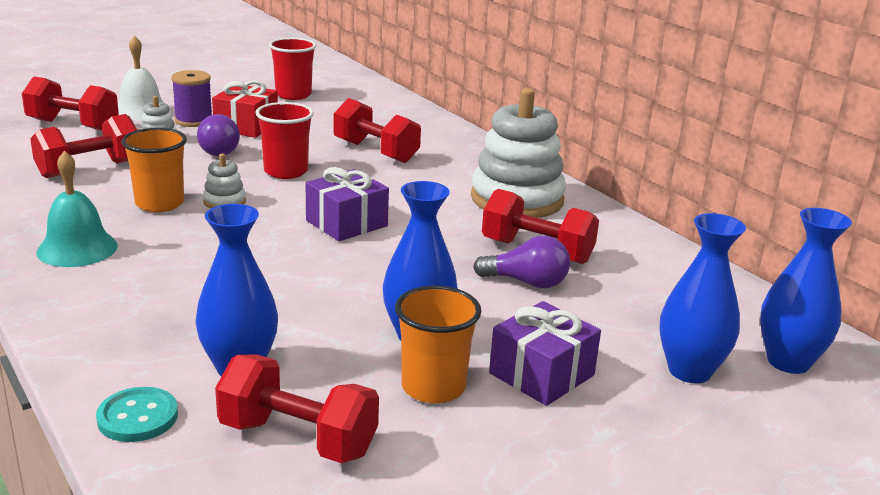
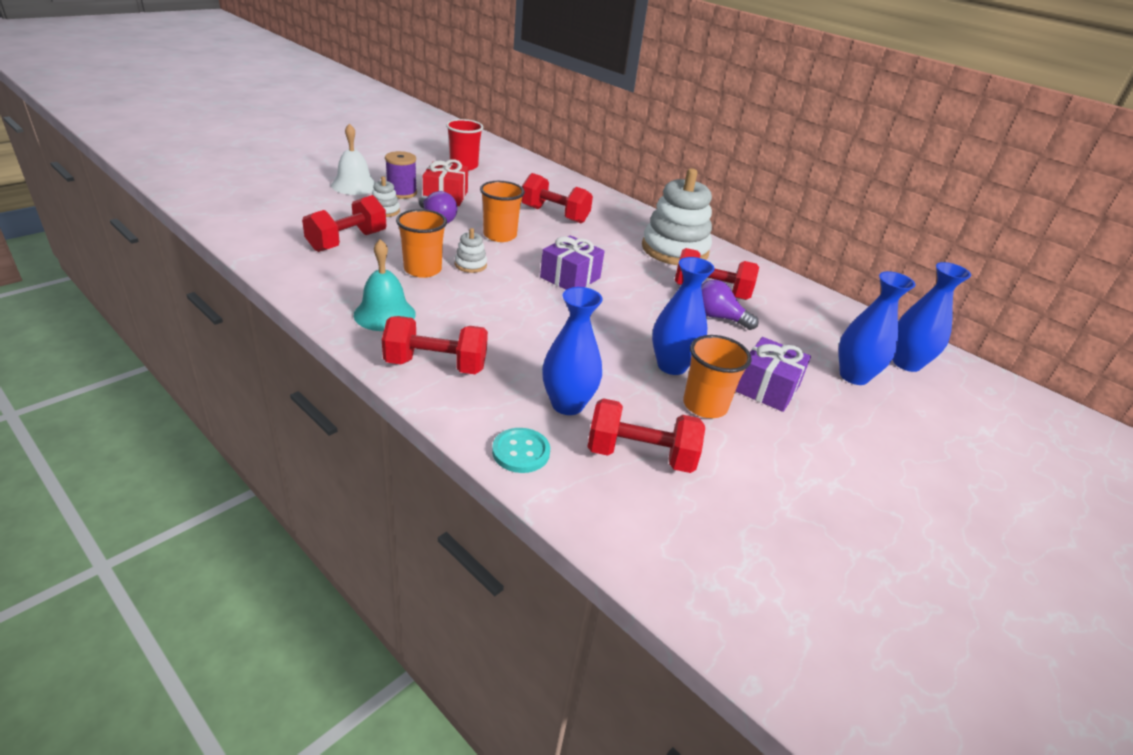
camera: 15 degrees left, 10 degrees up
red dumbbell [22,76,119,130] -> red dumbbell moved to [382,316,488,374]
red cup [255,102,314,179] -> orange cup [480,181,525,242]
purple light bulb [473,235,570,289] -> purple light bulb turned 150 degrees counterclockwise [701,280,759,330]

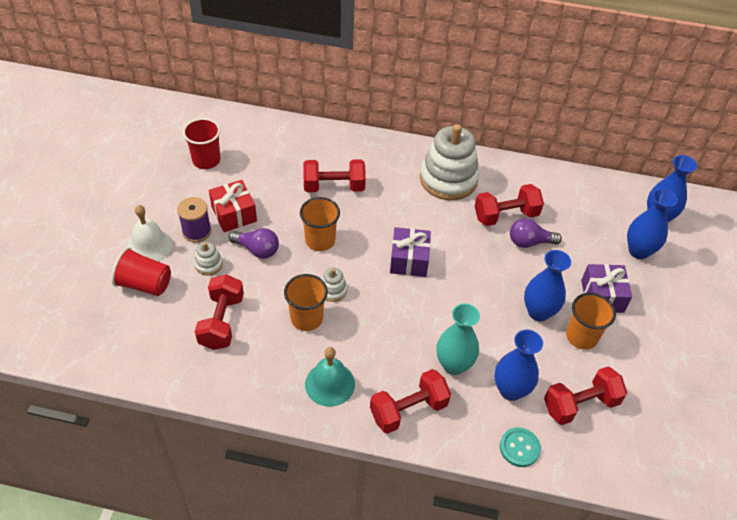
camera: 30 degrees left, 15 degrees up
none -> red cup [111,247,171,296]
none -> turquoise vase [437,303,480,375]

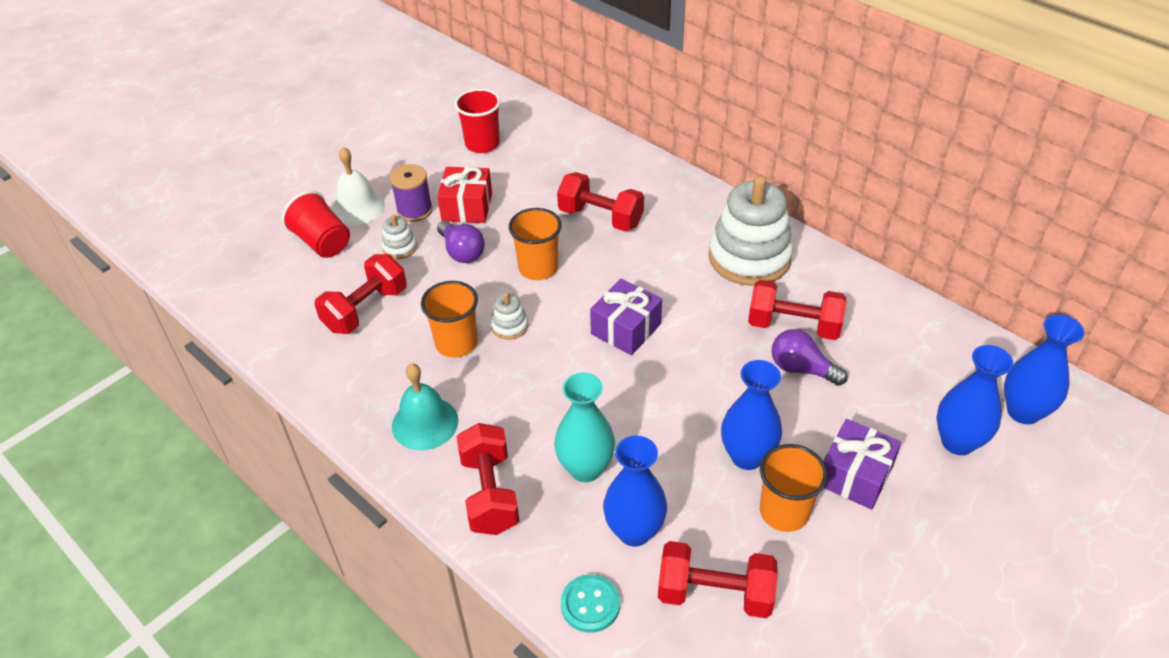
camera: 35 degrees right, 5 degrees down
red dumbbell [370,369,451,434] -> red dumbbell turned 75 degrees clockwise [457,423,519,535]

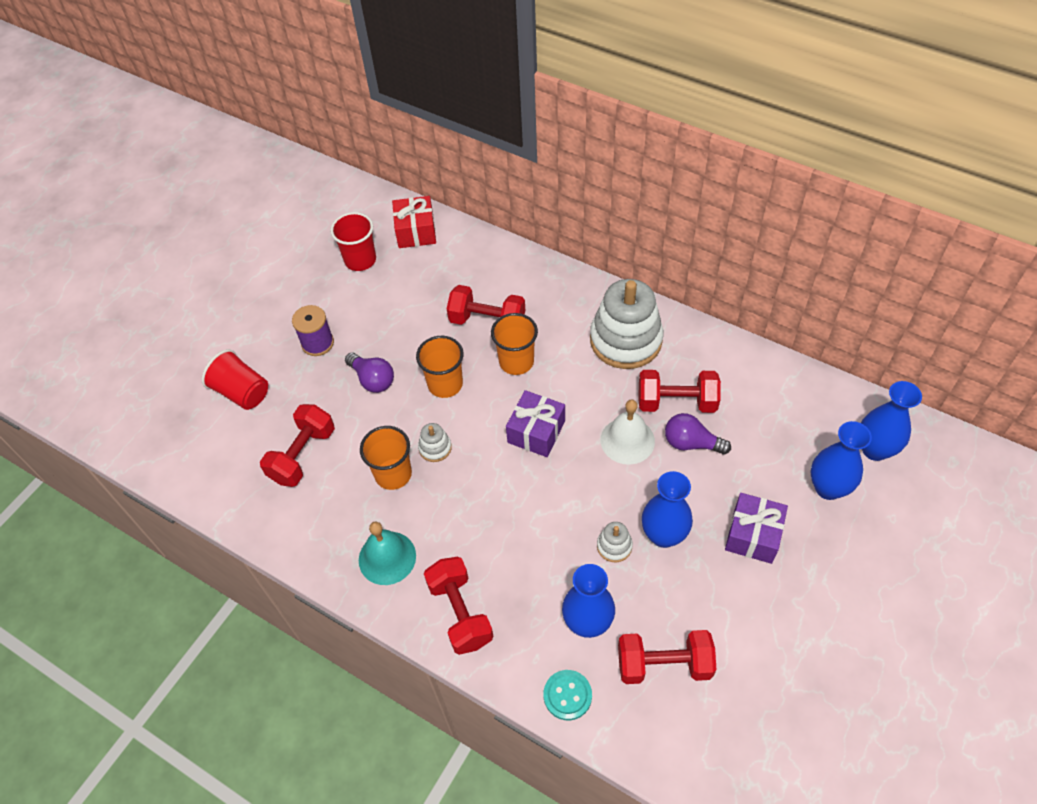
camera: 10 degrees left, 10 degrees up
white bell [331,147,385,225] -> white bell moved to [601,399,655,465]
white stacking toy [382,214,417,259] -> white stacking toy moved to [597,522,633,562]
red gift [437,167,492,223] -> red gift moved to [392,196,436,248]
turquoise vase [554,373,615,482] -> none
orange cup [760,444,828,532] -> orange cup moved to [491,313,538,375]

